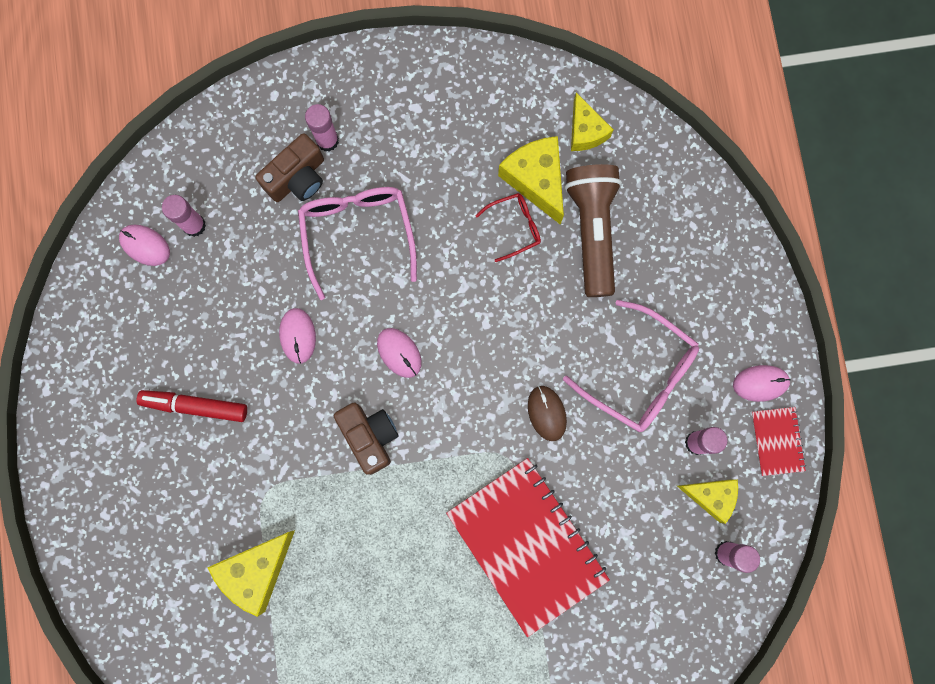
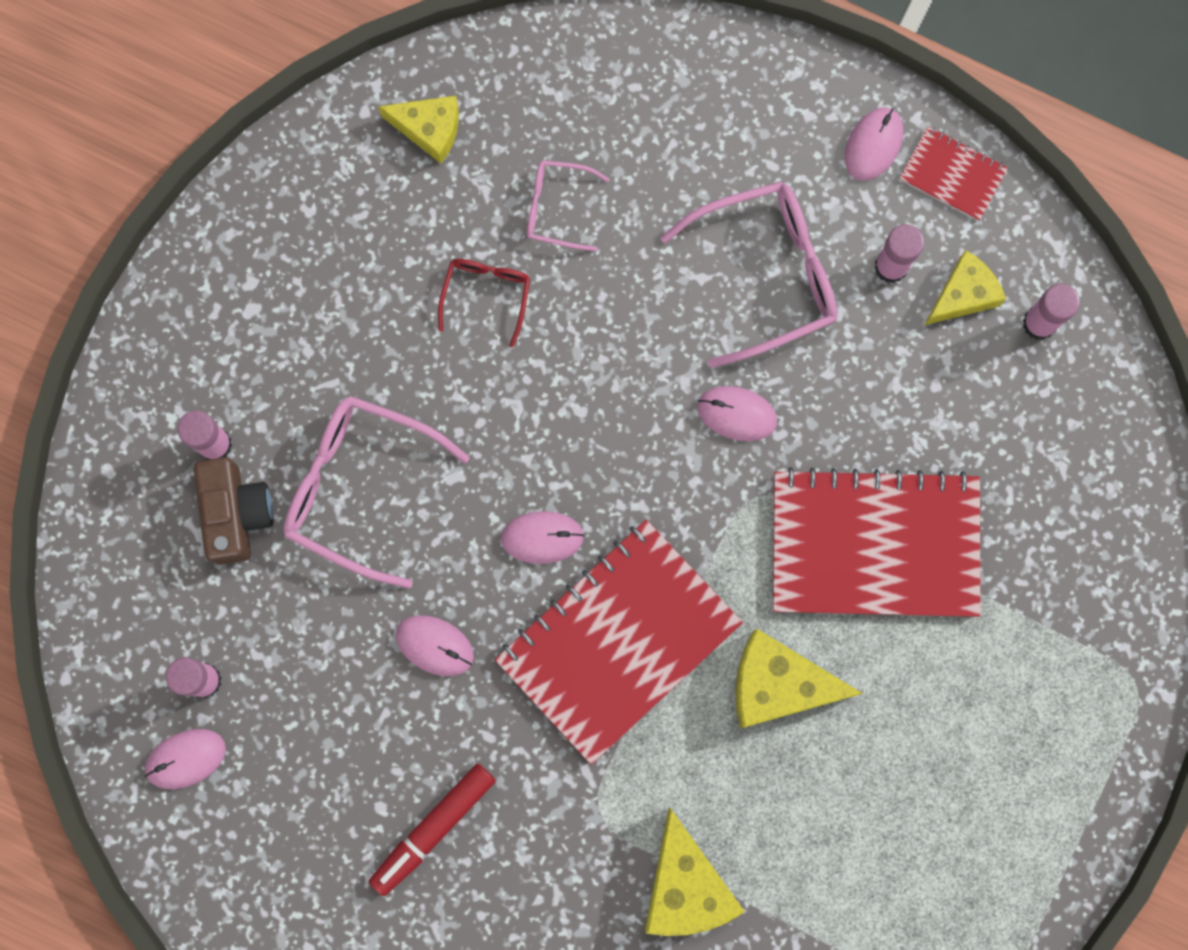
camera: 55 degrees left, 0 degrees up
brown camera [334,403,398,475] -> red notebook [495,520,743,765]
yellow cheese [498,136,564,225] -> yellow cheese moved to [735,629,863,729]
brown mouse [528,386,567,441] -> pink mouse [697,386,777,441]
brown flashlight [565,164,622,297] -> pink glasses [527,160,610,251]

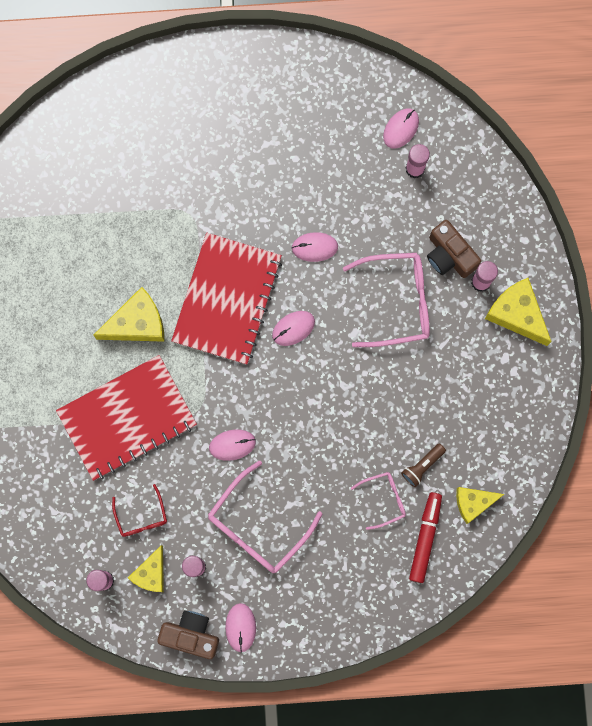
camera: 150 degrees right, 0 degrees up
red marker [369,763,496,896] -> red marker moved to [409,492,442,583]
red glasses [438,259,530,348] -> red glasses moved to [112,484,167,537]
yellow cheese [645,808,745,936] -> yellow cheese moved to [485,278,552,346]
red notebook [899,126,1008,221] -> brown camera [157,611,219,659]
none -> brown flashlight [401,444,446,487]

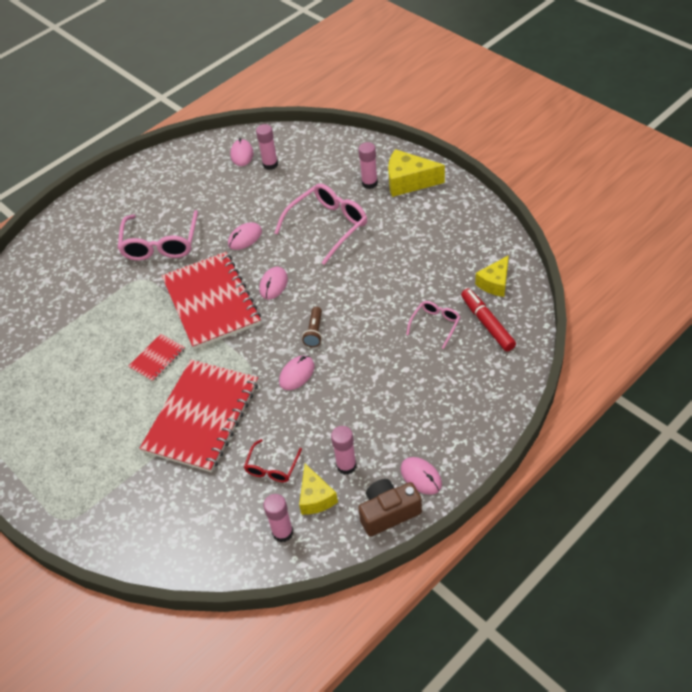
camera: 35 degrees left, 30 degrees down
yellow cheese [93,287,165,342] -> red notebook [128,334,185,382]
red glasses [112,484,167,537] -> red glasses turned 75 degrees clockwise [244,439,302,482]
pink glasses [208,461,322,573] -> pink glasses moved to [118,210,198,261]
brown flashlight [401,444,446,487] -> brown flashlight moved to [302,307,322,347]
brown camera [427,220,481,278] -> none

